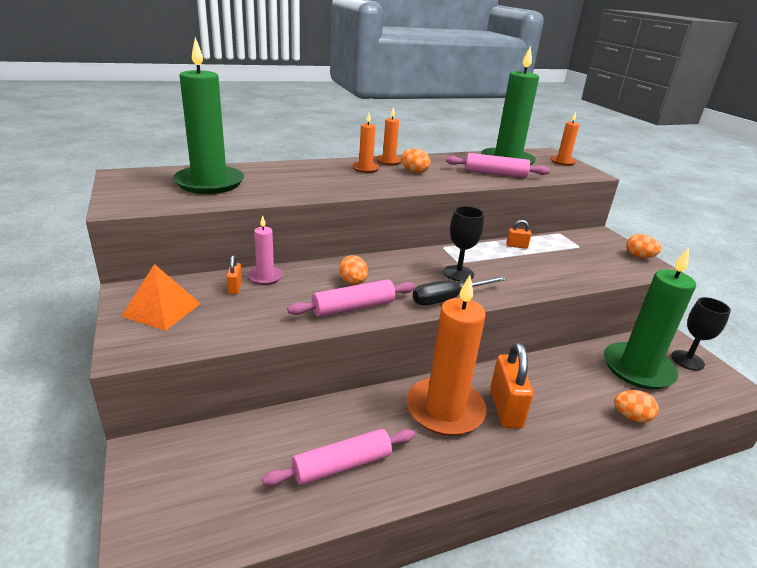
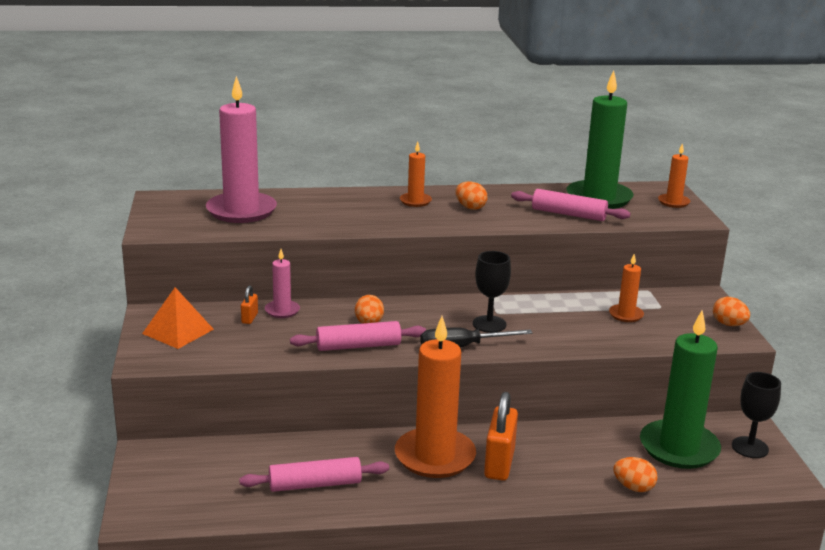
camera: 15 degrees right, 5 degrees down
green candle [173,37,244,194] -> pink candle [206,76,277,223]
orange candle [376,107,402,165] -> orange candle moved to [609,254,644,322]
orange padlock [506,220,531,249] -> none

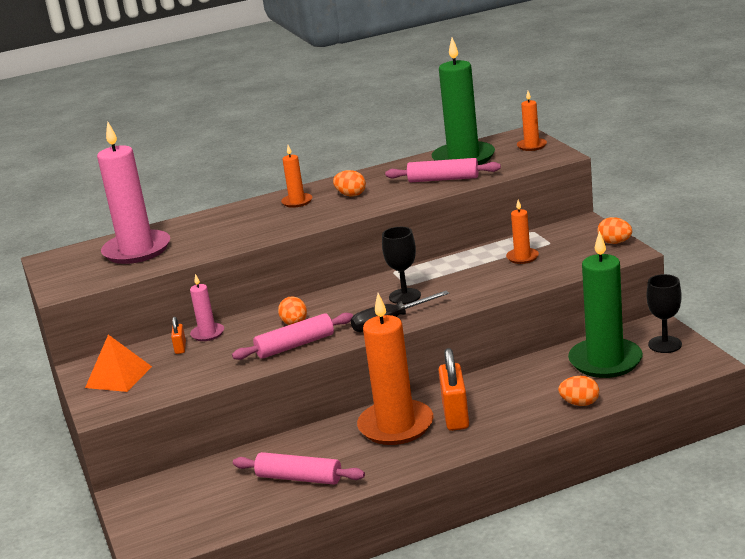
camera: 10 degrees left, 0 degrees up
pink rolling pin [239,457,389,492] -> pink rolling pin turned 45 degrees clockwise [233,452,365,485]

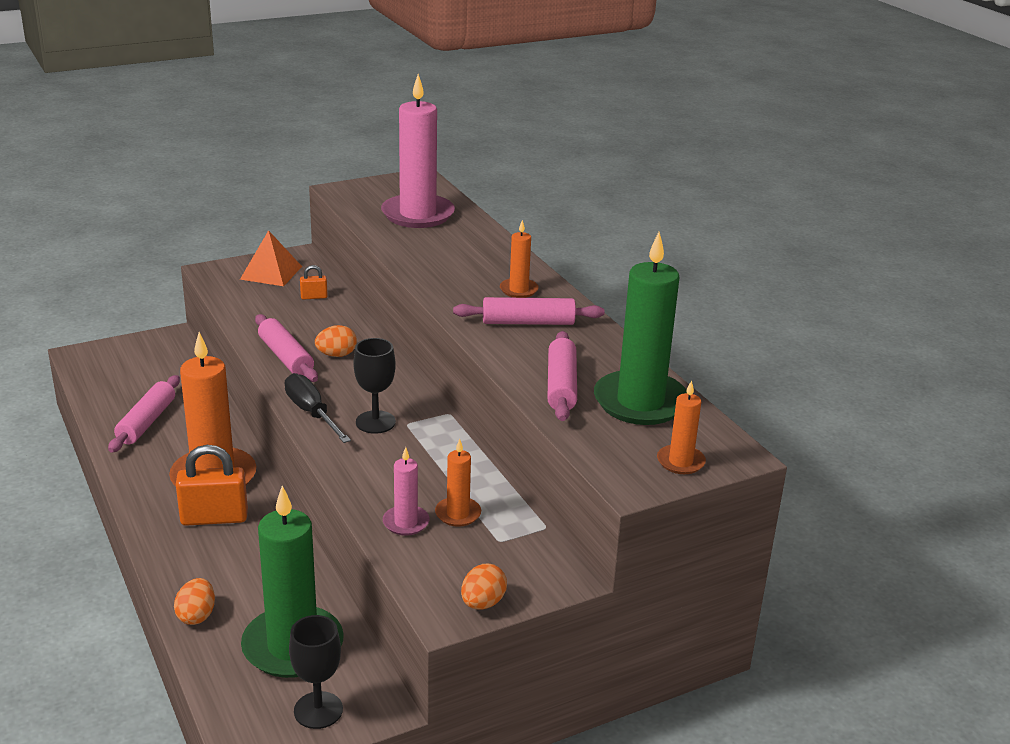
camera: 80 degrees right, 5 degrees up
pink candle [190,274,224,341] -> pink candle moved to [383,447,430,536]
orange egg [333,170,366,196] -> pink rolling pin [453,297,605,325]

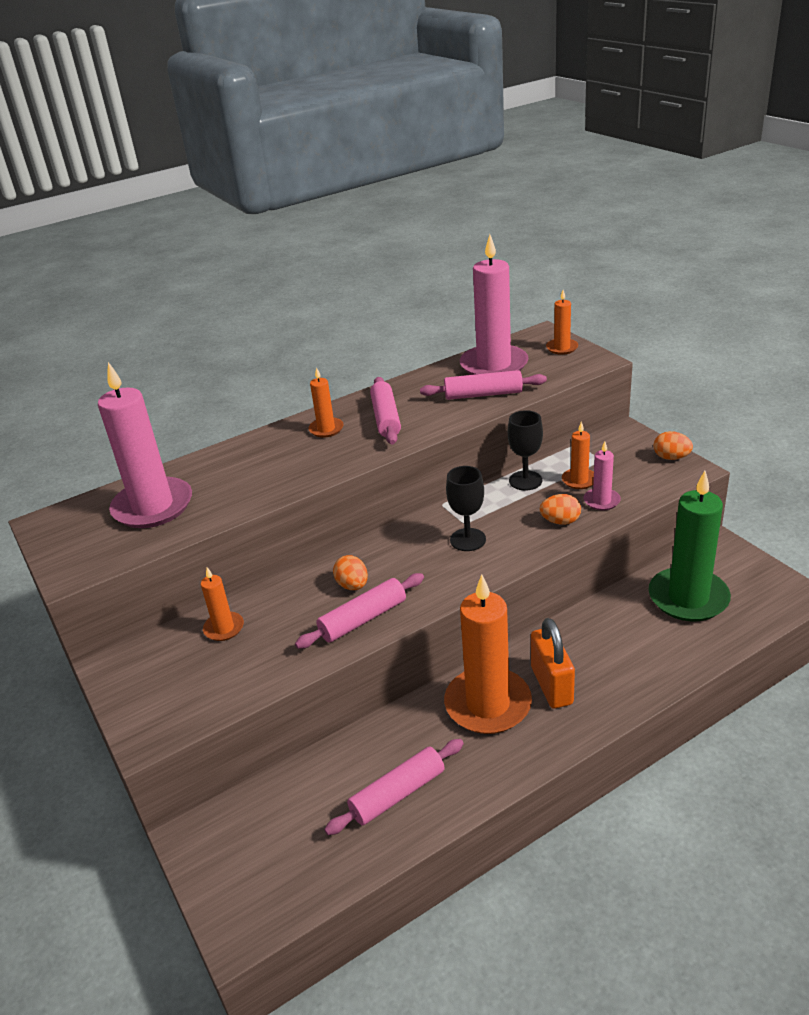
camera: 90 degrees left, 5 degrees up
pink rolling pin [108,375,180,453] -> pink rolling pin turned 45 degrees counterclockwise [324,739,464,835]
orange egg [174,578,215,625] -> orange egg moved to [540,494,581,525]
orange pyramid [240,230,302,286] -> none
black screwdriver [285,373,351,443] -> none
black goblet [289,615,343,729] -> black goblet moved to [508,410,543,490]
orange padlock [300,265,328,300] -> orange candle [201,567,244,641]
green candle [594,232,687,425] -> pink candle [460,234,528,375]

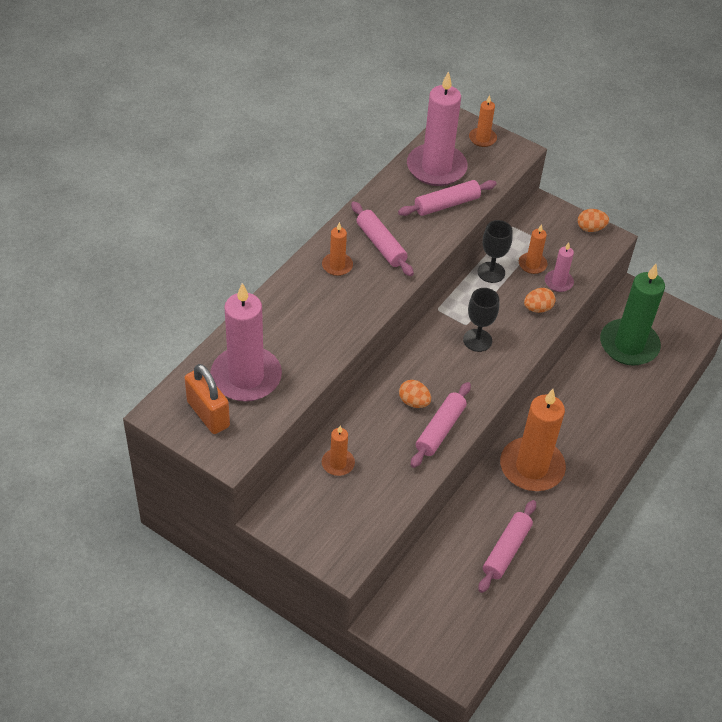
camera: 30 degrees left, 15 degrees up
orange padlock [531,618,575,709] -> orange padlock moved to [185,364,230,434]

